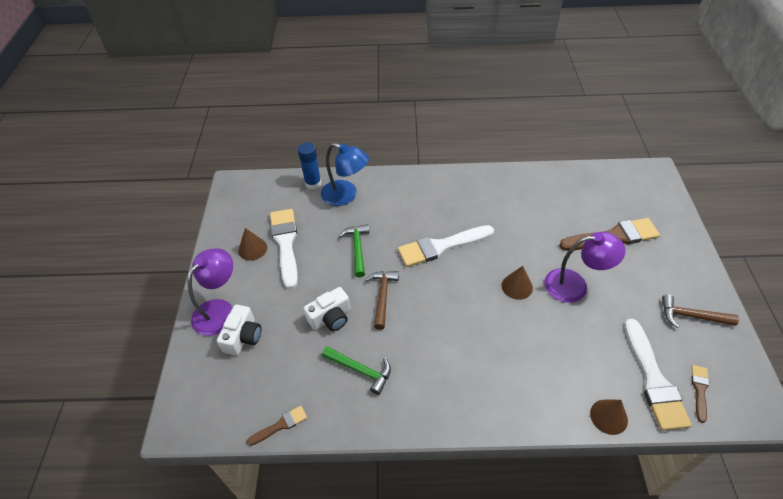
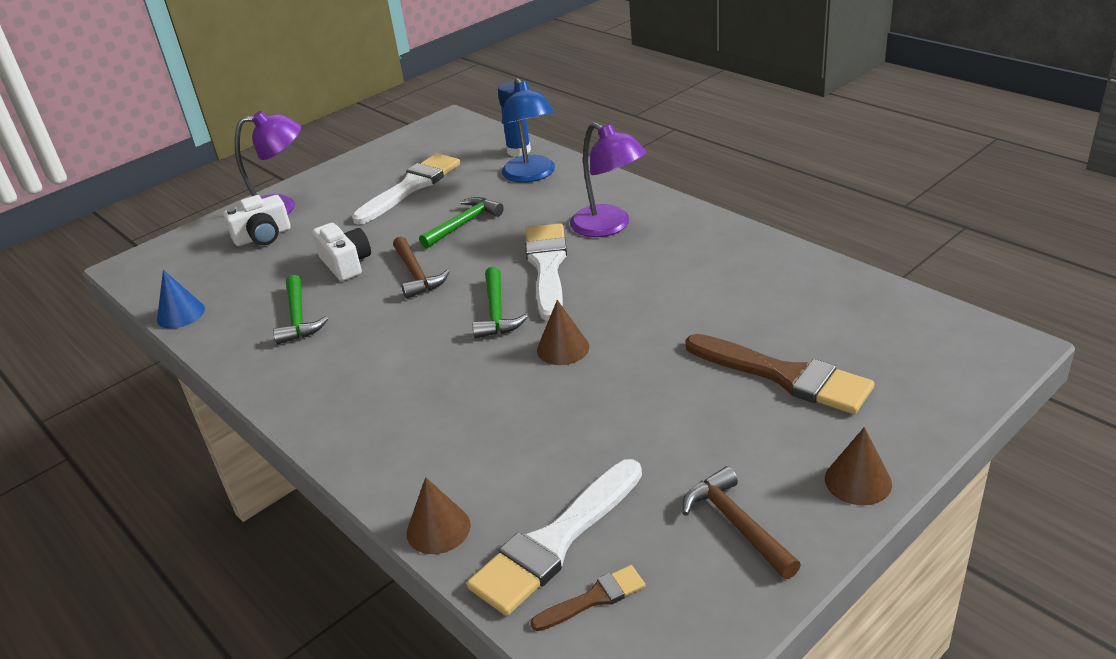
camera: 50 degrees right, 15 degrees down
brown cone [238,228,267,261] -> brown cone moved to [825,427,892,505]
brown brush [247,406,307,446] -> blue cone [157,270,205,328]
white camera [304,287,350,331] -> white camera turned 135 degrees counterclockwise [312,223,371,281]
brown hammer [365,271,399,330] -> brown hammer turned 105 degrees clockwise [393,236,450,299]
white brush [398,225,494,267] -> white brush turned 60 degrees clockwise [525,223,567,321]
purple lamp [544,232,626,303] -> purple lamp moved to [570,122,646,237]
none -> green hammer [472,267,528,338]

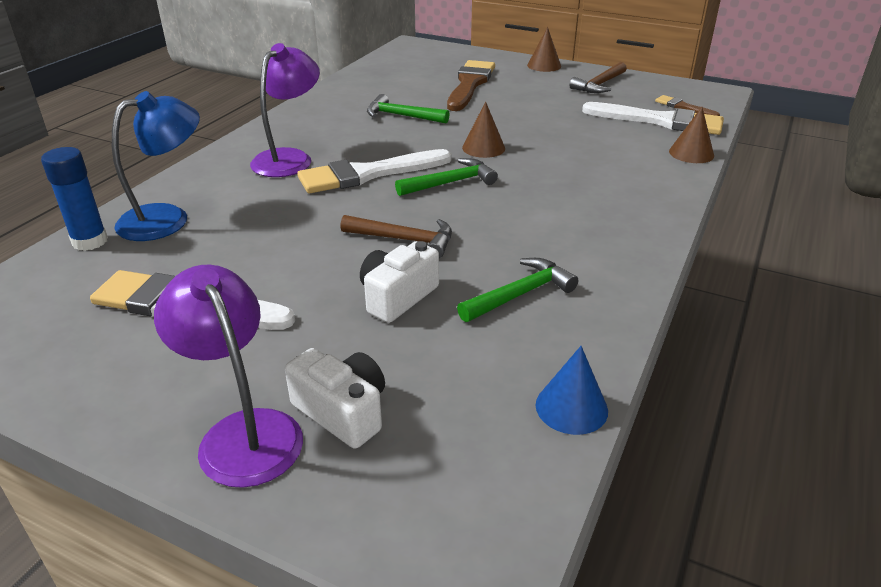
camera: 115 degrees left, 0 degrees up
brown hammer [393,236,450,299] -> brown hammer turned 60 degrees clockwise [340,215,452,258]
green hammer [419,197,504,248] -> green hammer moved to [367,94,450,124]

